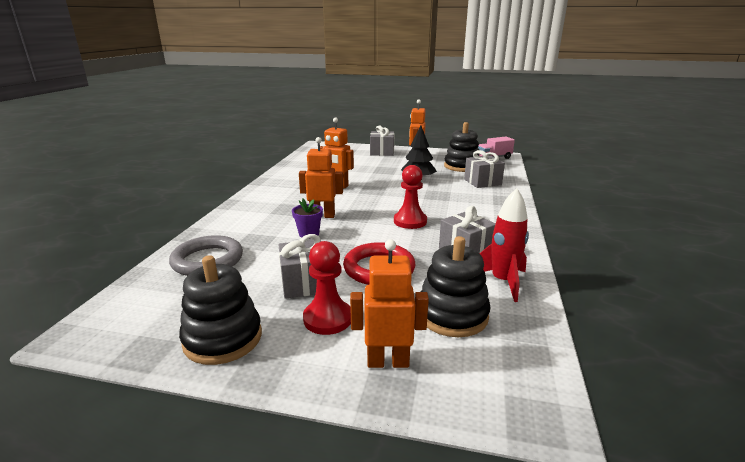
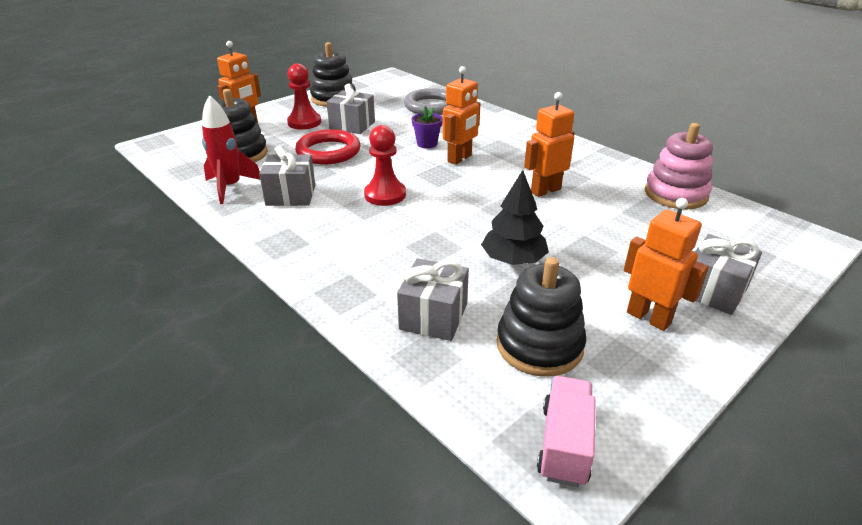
camera: 125 degrees right, 10 degrees up
none -> pink stacking toy [645,123,713,209]

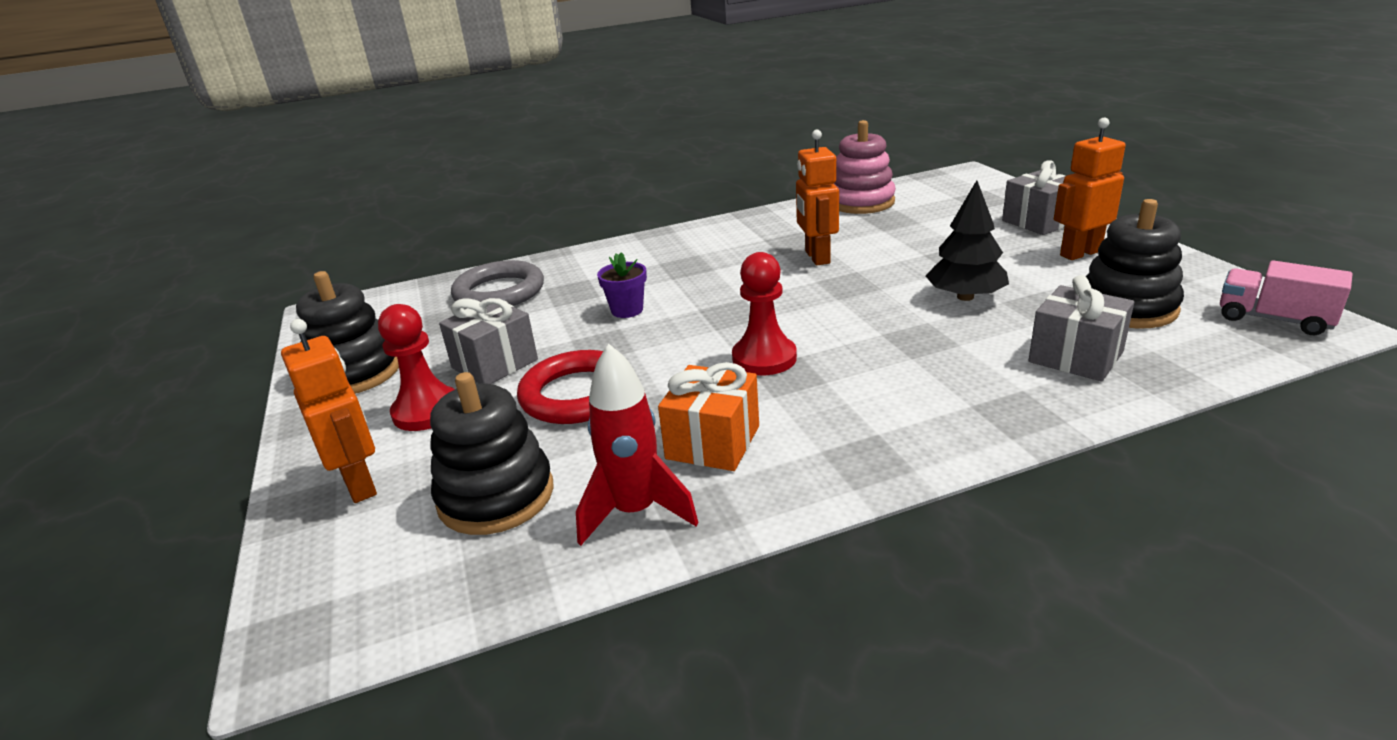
camera: 65 degrees left, 5 degrees down
grey gift [259,146,315,206] -> orange gift [658,362,759,471]
orange robot [443,66,480,165] -> none

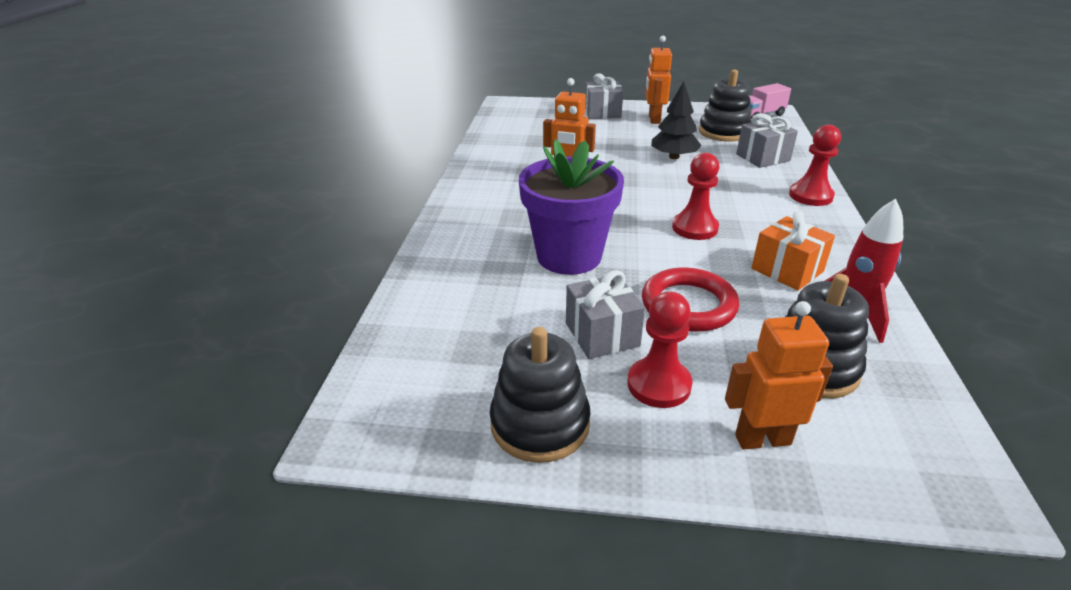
camera: 65 degrees left, 5 degrees up
grey ring [451,260,544,306] -> none
purple flower pot [597,252,647,318] -> purple flower pot [519,139,624,275], size x2.36
pink stacking toy [834,120,896,214] -> none
none -> red pawn [789,125,841,206]

